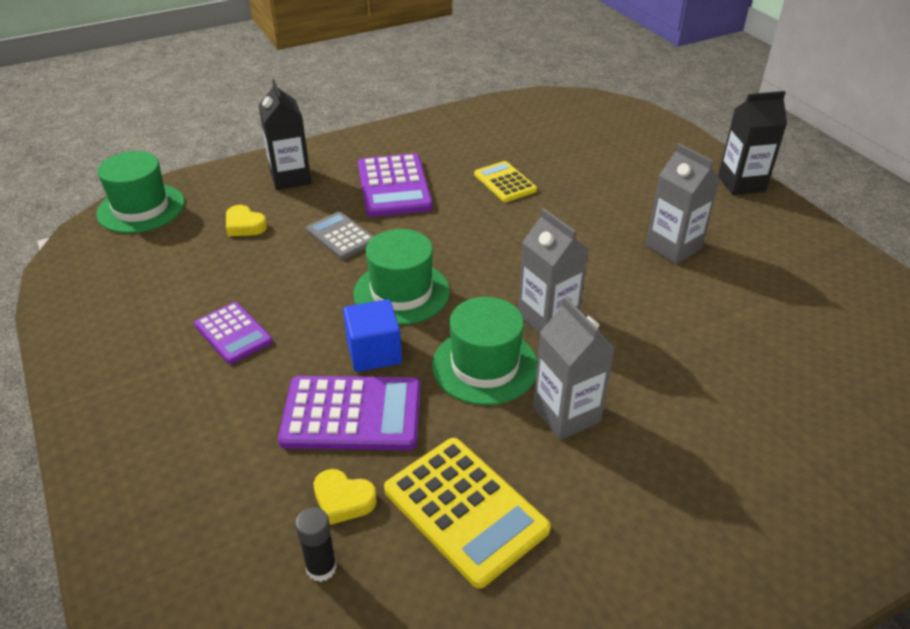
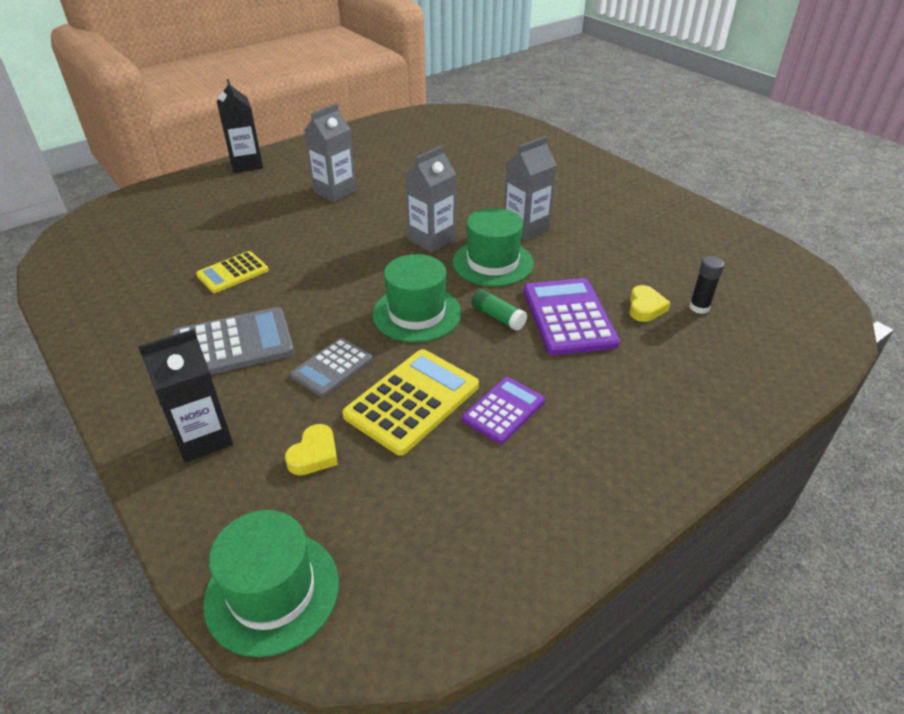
camera: 100 degrees left, 0 degrees up
blue cube [343,299,402,372] -> green glue stick [471,289,527,331]
purple calculator [358,153,433,217] -> grey calculator [172,307,294,375]
yellow calculator [384,438,551,588] -> yellow calculator moved to [342,349,479,456]

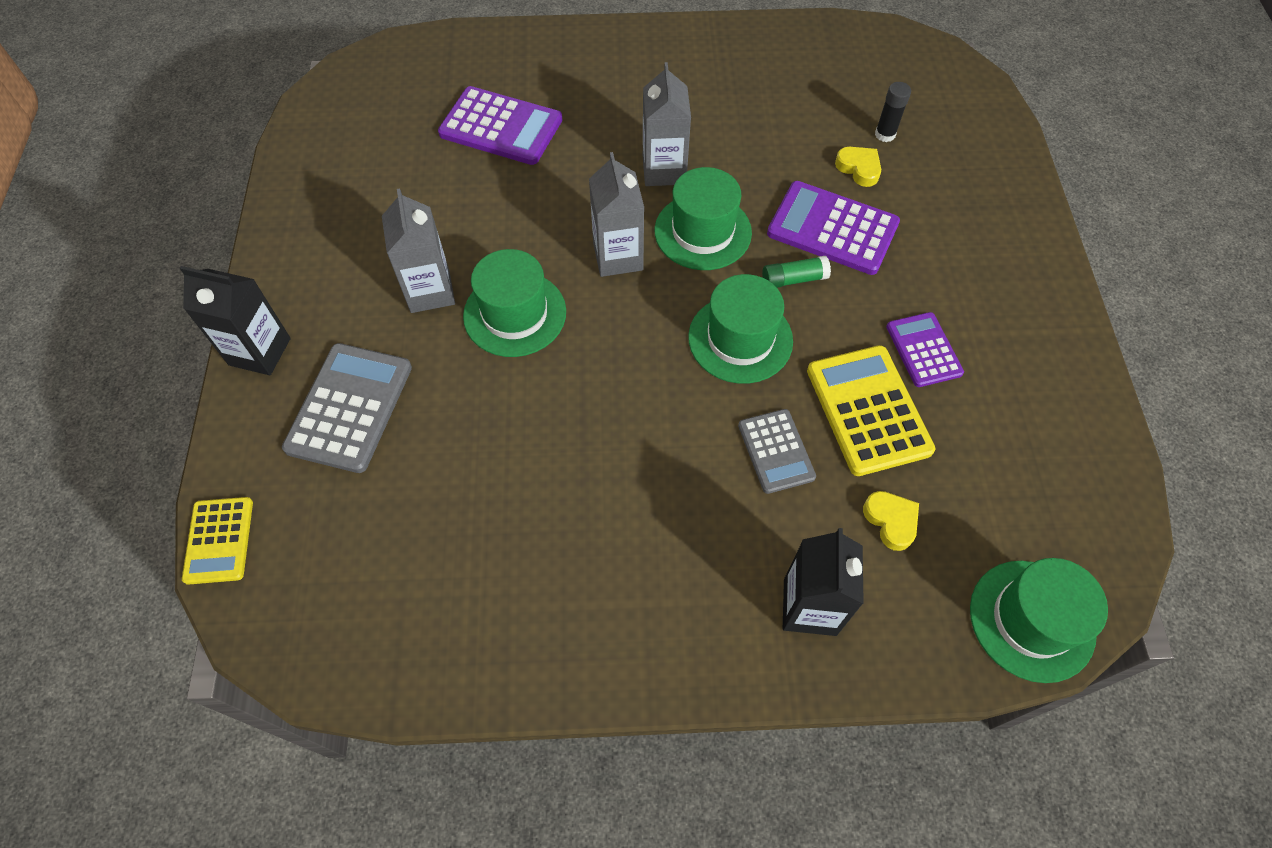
camera: 55 degrees left, 20 degrees up
grey calculator [172,307,294,375] -> grey calculator moved to [282,343,412,473]
yellow calculator [196,251,268,293] -> yellow calculator moved to [182,497,253,585]
none -> purple calculator [438,86,562,165]
none -> green hat [463,249,566,357]

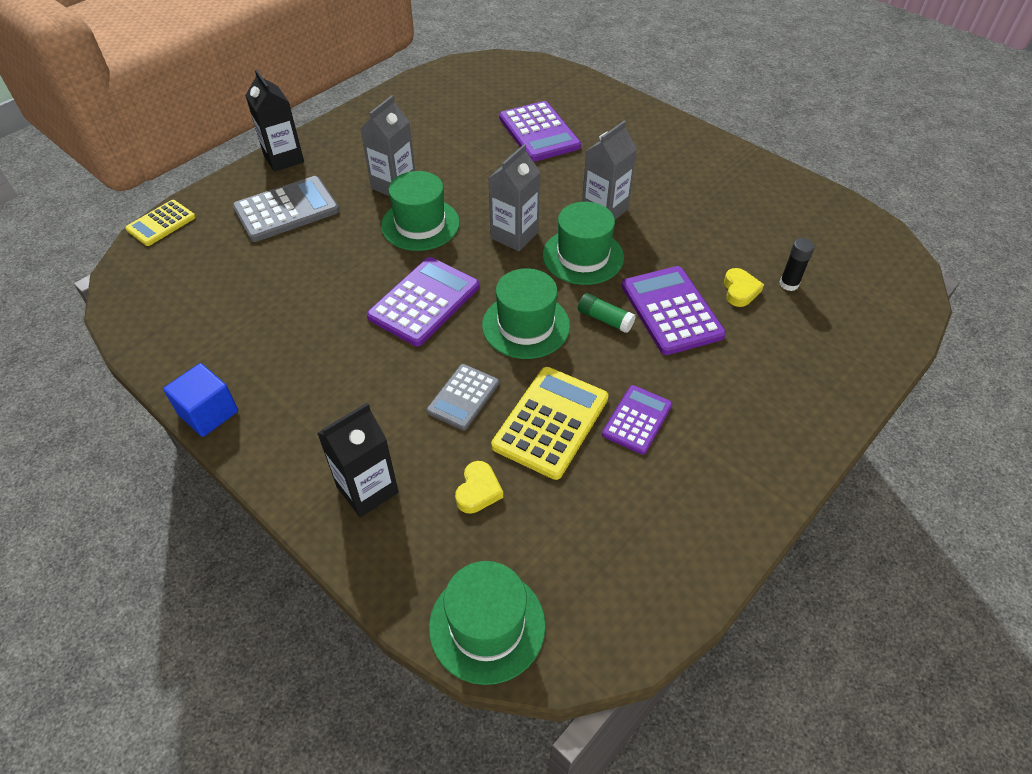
camera: 45 degrees right, 10 degrees down
none -> blue cube [163,363,238,437]
none -> purple calculator [367,257,479,346]

